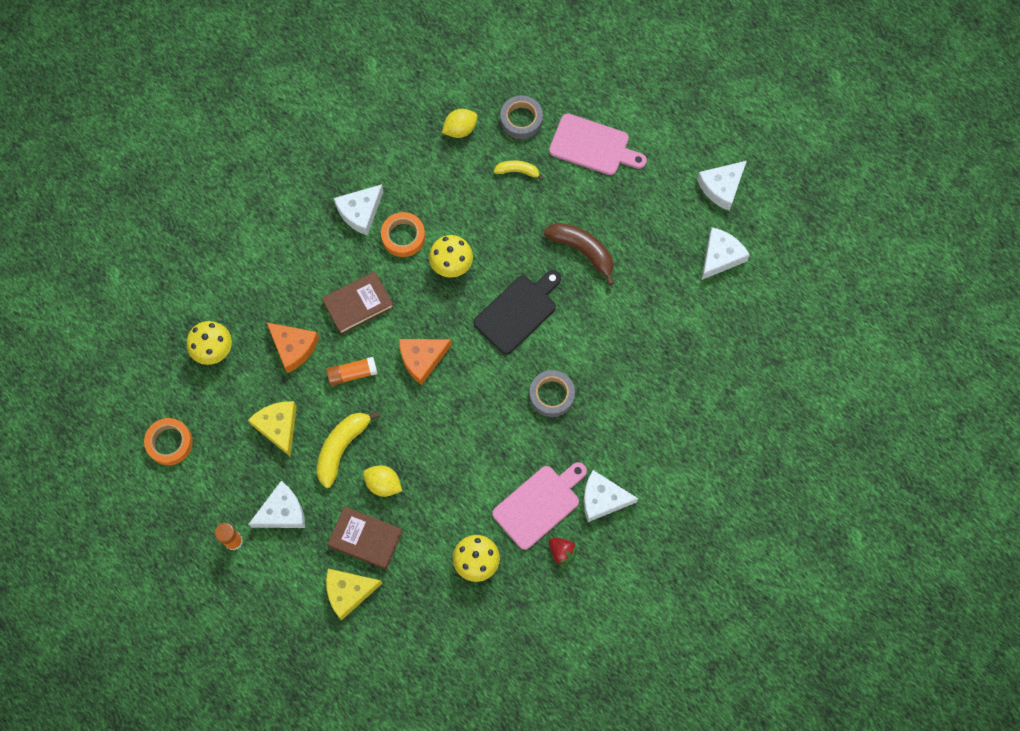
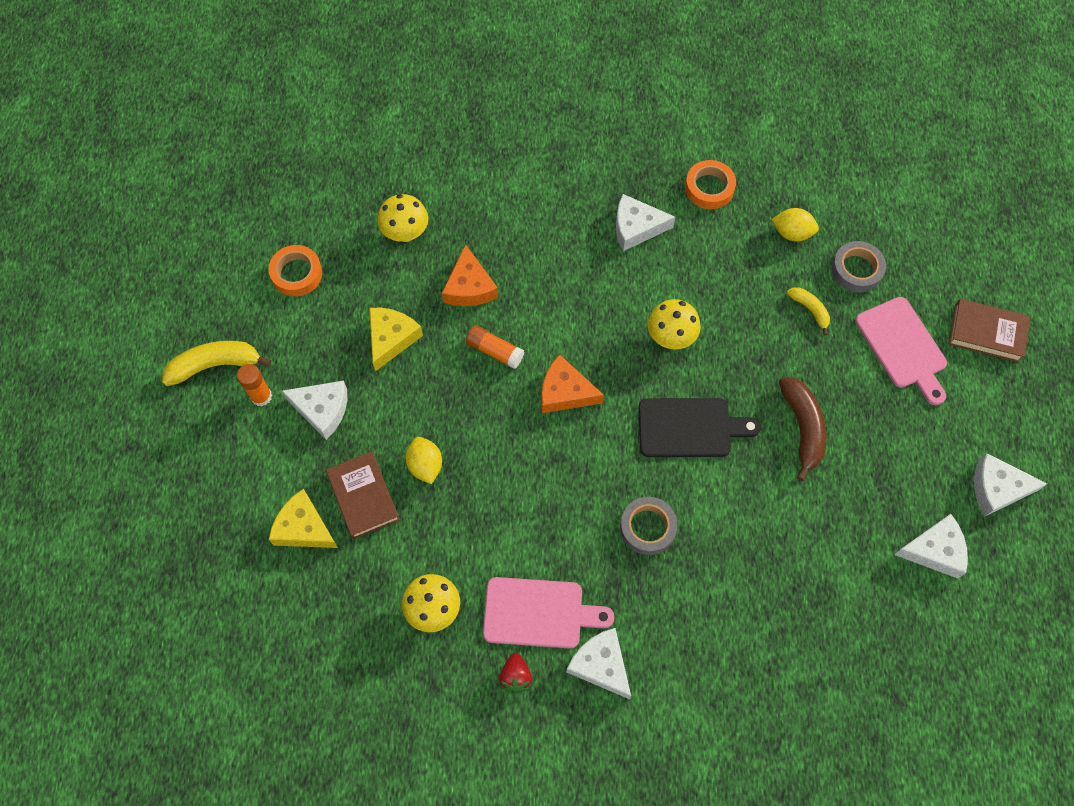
camera: 45 degrees right, 5 degrees down
yellow banana [316,411,380,488] -> yellow banana moved to [162,341,271,386]
brown book [322,271,394,335] -> brown book moved to [949,299,1030,362]
orange tape [381,212,425,257] -> orange tape moved to [685,160,736,209]

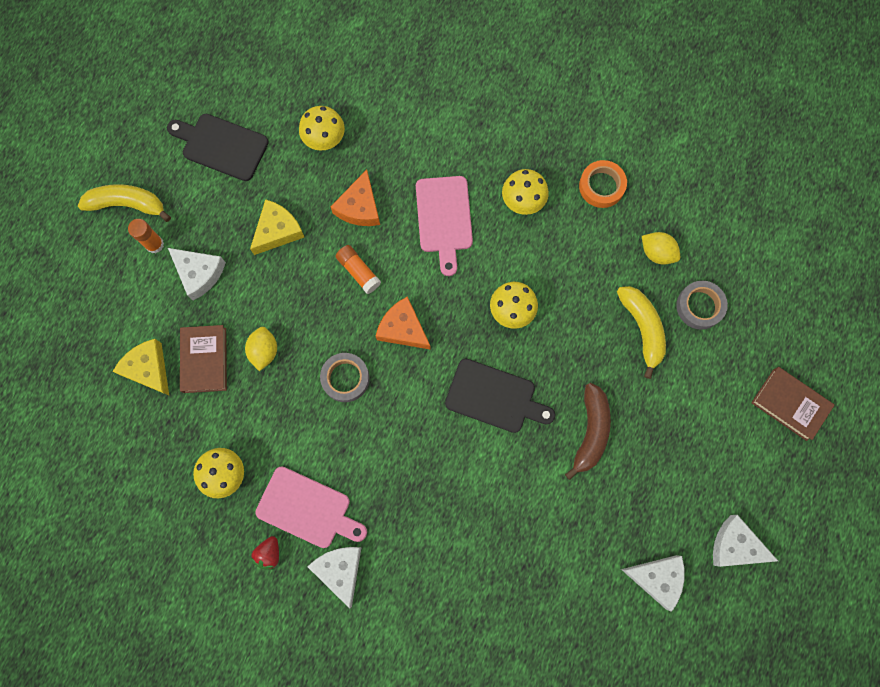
camera: 20 degrees right, 10 degrees up
orange tape [268,245,322,296] -> black cutting board [167,114,269,181]
white cheese [616,194,675,251] -> yellow mushroom [502,169,549,215]
grey tape [620,497,678,555] -> grey tape moved to [320,353,370,402]
yellow banana [787,287,830,335] -> yellow banana [617,286,666,379], size x1.73
pink cutting board [855,297,947,405] -> pink cutting board moved to [416,176,473,276]

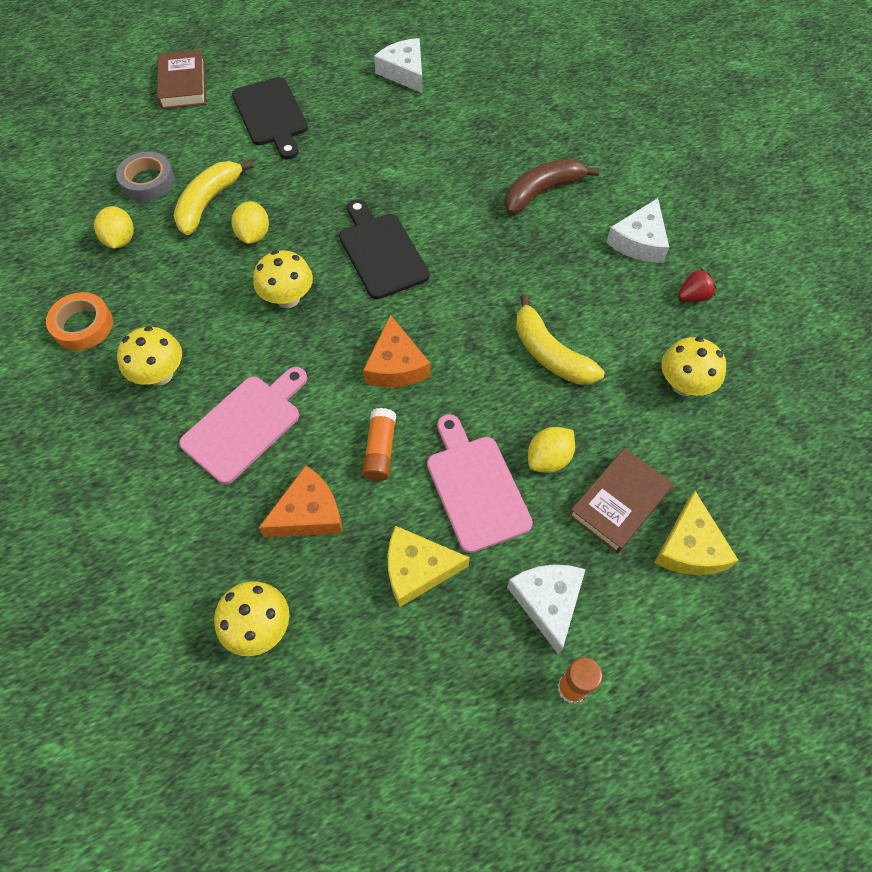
camera: 135 degrees left, 15 degrees down
yellow banana [78,184,171,222] -> yellow banana moved to [516,294,605,385]
black cutting board [167,114,269,181] -> black cutting board moved to [232,77,308,159]
pink cutting board [255,466,367,548] -> pink cutting board moved to [427,414,533,553]
grey tape [320,353,370,402] -> none
brown banana [565,383,611,480] -> brown banana moved to [505,159,599,214]
white cheese [713,515,778,567] -> none
none -> yellow lemon [231,201,269,244]

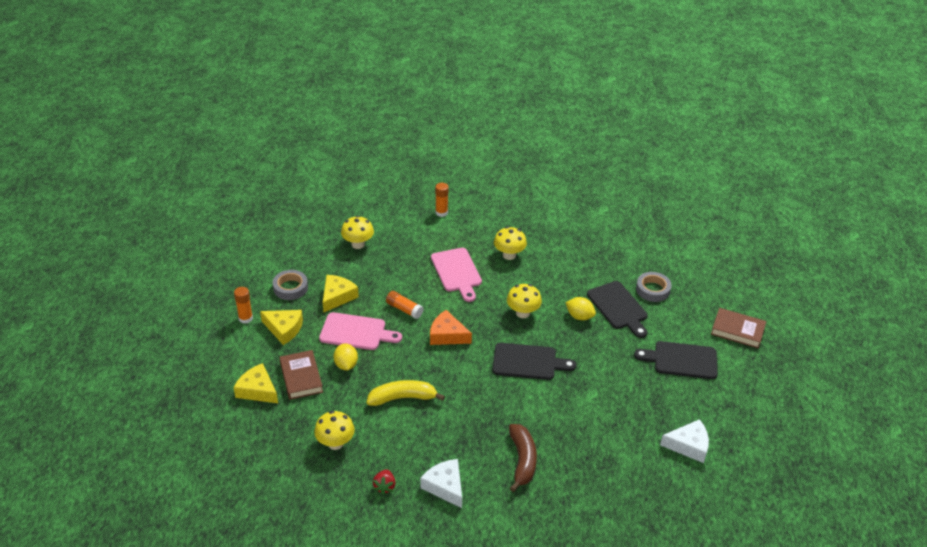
camera: 120 degrees right, 20 degrees down
orange tape [46,292,113,350] -> none
yellow lemon [94,206,134,249] -> none
yellow banana [173,160,254,235] -> black cutting board [587,281,647,338]
orange cheese [259,465,342,537] -> none
white cheese [507,564,586,655] -> yellow cheese [260,310,303,345]
none -> grey tape [273,270,308,300]
none -> orange glue stick [435,183,449,217]

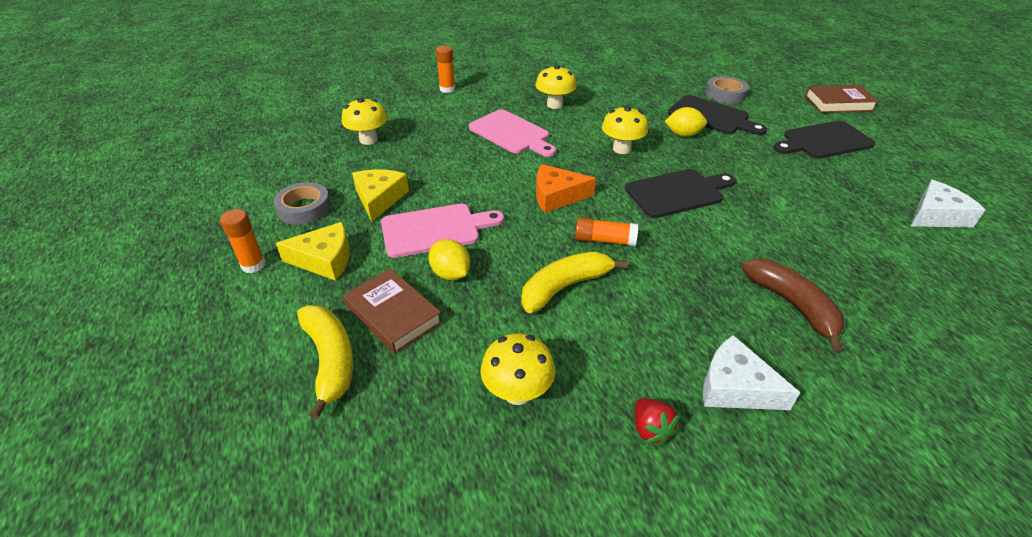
camera: 25 degrees left, 0 degrees up
yellow cheese [233,363,278,403] -> yellow banana [297,305,353,419]
orange glue stick [386,291,424,319] -> orange glue stick moved to [575,217,638,246]

